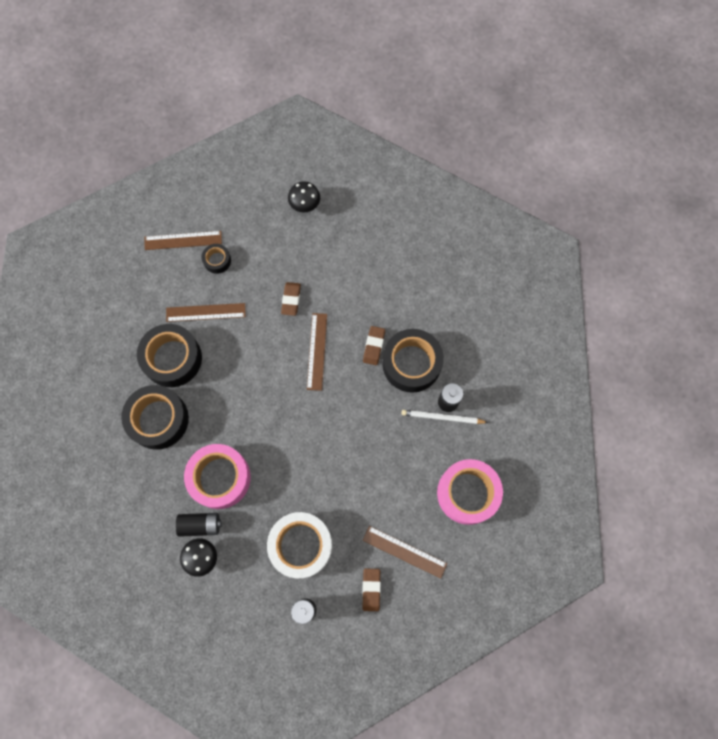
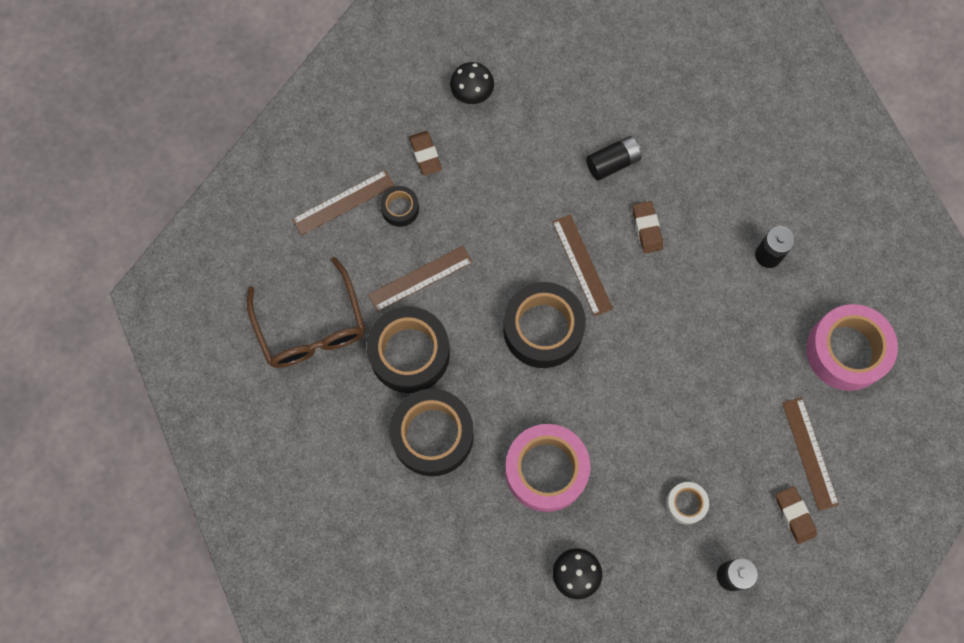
camera: 25 degrees left, 0 degrees up
black battery [176,513,222,537] -> black battery moved to [586,136,642,180]
white tape [267,512,332,578] -> white tape [666,482,709,525], size x0.49
brown eraser [281,282,301,316] -> brown eraser moved to [409,131,442,176]
brown ruler [363,526,447,578] -> brown ruler turned 75 degrees clockwise [782,397,839,511]
black tape [382,329,444,393] -> black tape moved to [503,282,586,368]
white pencil [402,410,489,424] -> none
none -> brown glasses [247,257,365,368]

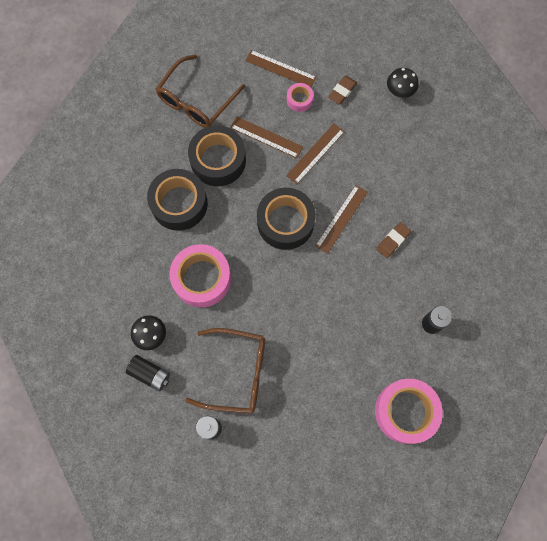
camera: 55 degrees right, 0 degrees up
black tape [380,186,419,227] -> pink tape [287,83,313,112]
black battery [586,136,642,180] -> black battery moved to [126,355,170,392]
white tape [666,482,709,525] -> brown glasses [185,328,265,414]
brown eraser [776,486,817,544] -> none
brown ruler [782,397,839,511] -> brown ruler moved to [286,124,345,184]

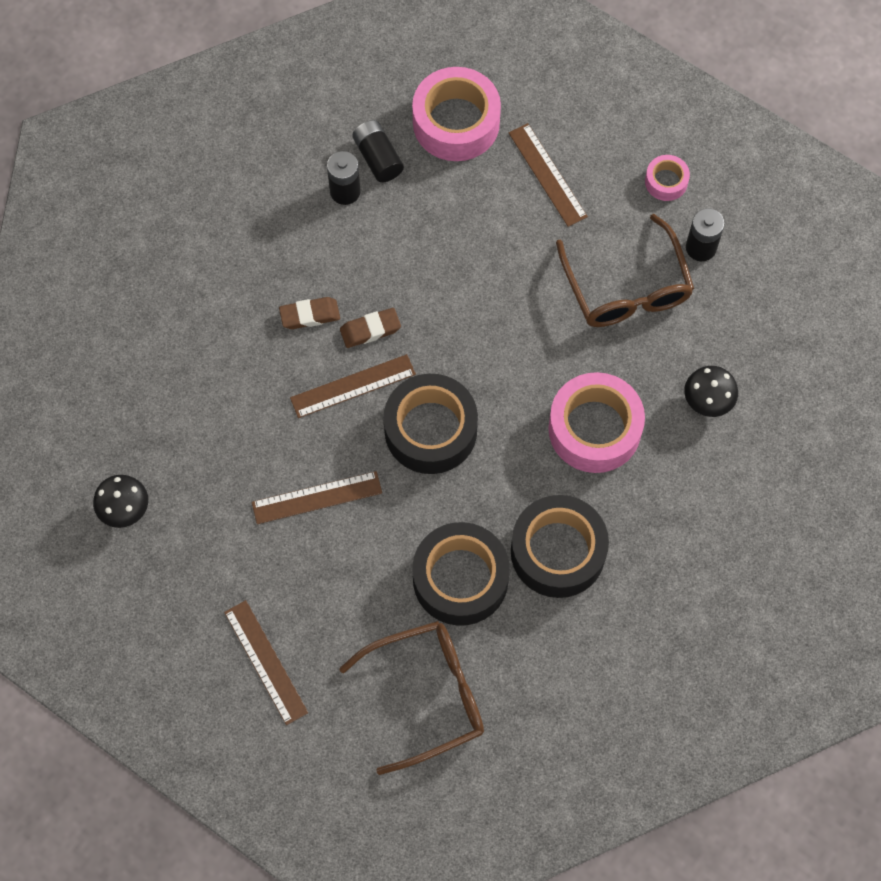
camera: 145 degrees left, 5 degrees down
black battery [126,355,170,392] -> black battery moved to [352,120,404,183]
brown glasses [185,328,265,414] -> brown glasses turned 150 degrees counterclockwise [556,214,694,327]
brown ruler [230,117,303,158] -> brown ruler moved to [509,123,588,227]
pink tape [287,83,313,112] -> pink tape moved to [645,155,690,201]
brown eraser [328,76,357,104] -> brown eraser moved to [340,308,401,348]

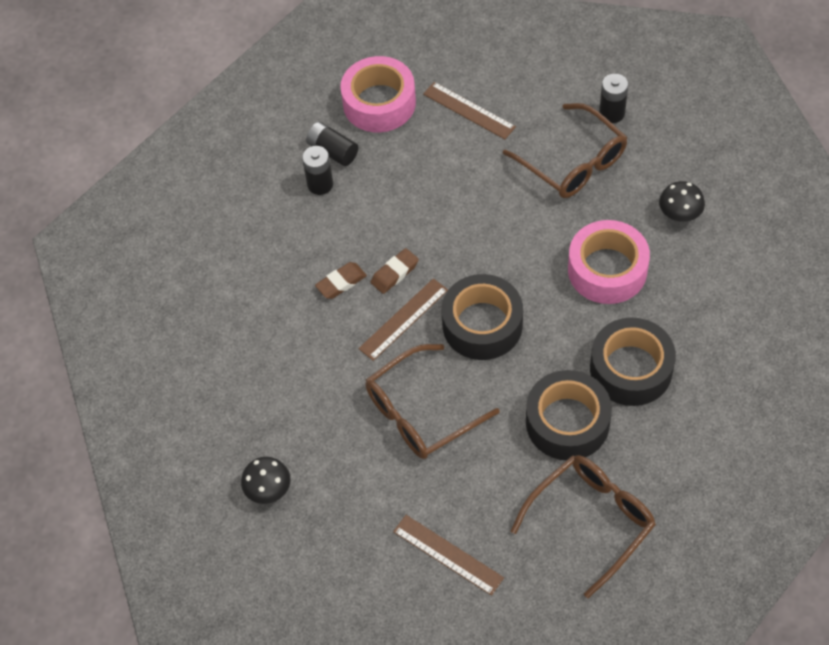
camera: 20 degrees left, 10 degrees down
brown ruler [252,471,382,524] -> brown glasses [365,344,500,459]
pink tape [645,155,690,201] -> none

